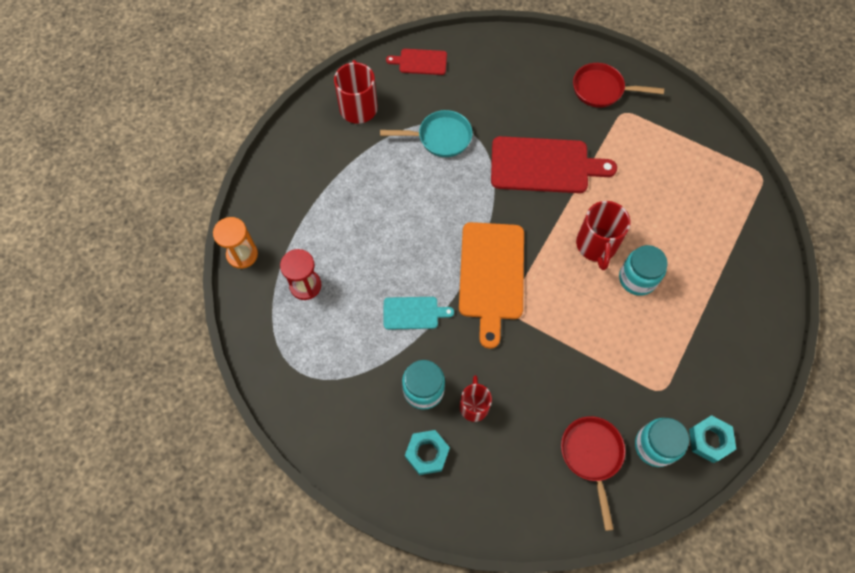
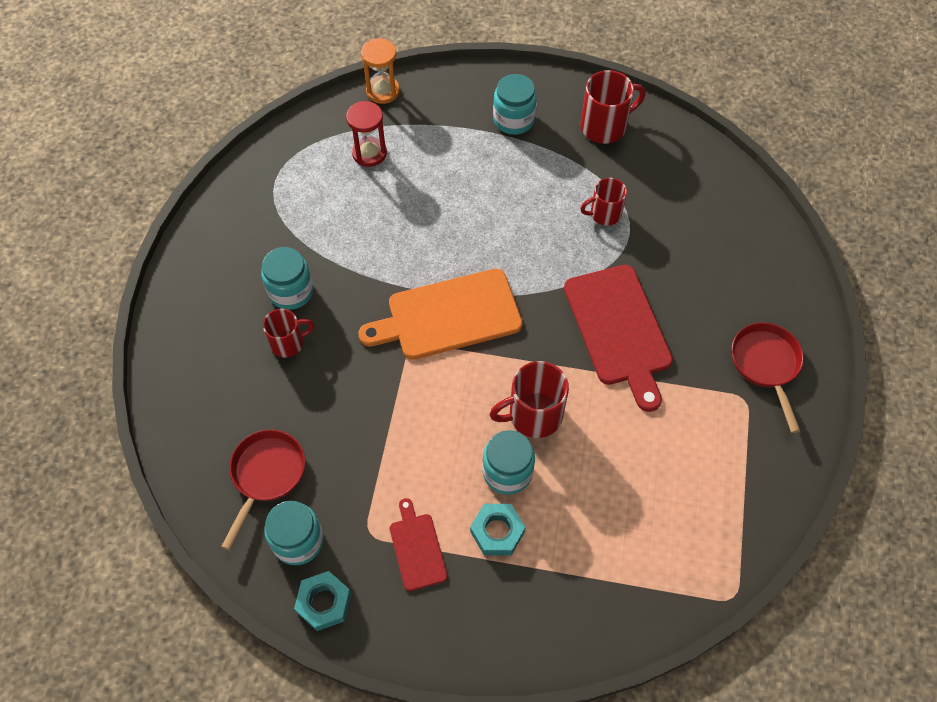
camera: 70 degrees right, 5 degrees down
turquoise pan [380,110,473,157] -> red mug [580,178,627,226]
turquoise cutting board [384,297,454,330] -> none
red cutting board [386,49,447,75] -> red cutting board moved to [390,498,448,591]
turquoise nut [405,430,450,475] -> turquoise nut moved to [470,504,526,555]
red pan [561,416,626,531] -> red pan turned 45 degrees counterclockwise [221,429,305,550]
none -> turquoise jar [493,74,537,135]

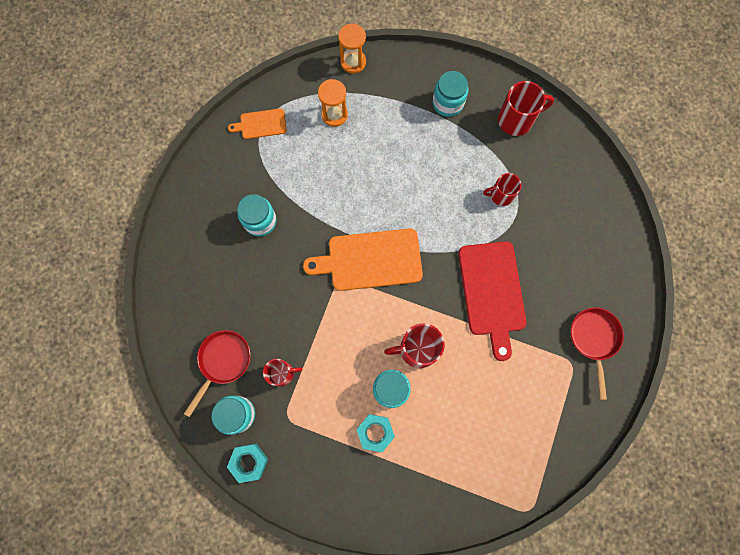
camera: 10 degrees right, 15 degrees up
red mug [263,309,314,358] -> red mug moved to [263,359,303,386]
red hourglass [346,101,387,167] -> orange hourglass [318,79,348,127]
red cutting board [390,498,448,591] -> none
none -> orange cutting board [228,108,287,139]

